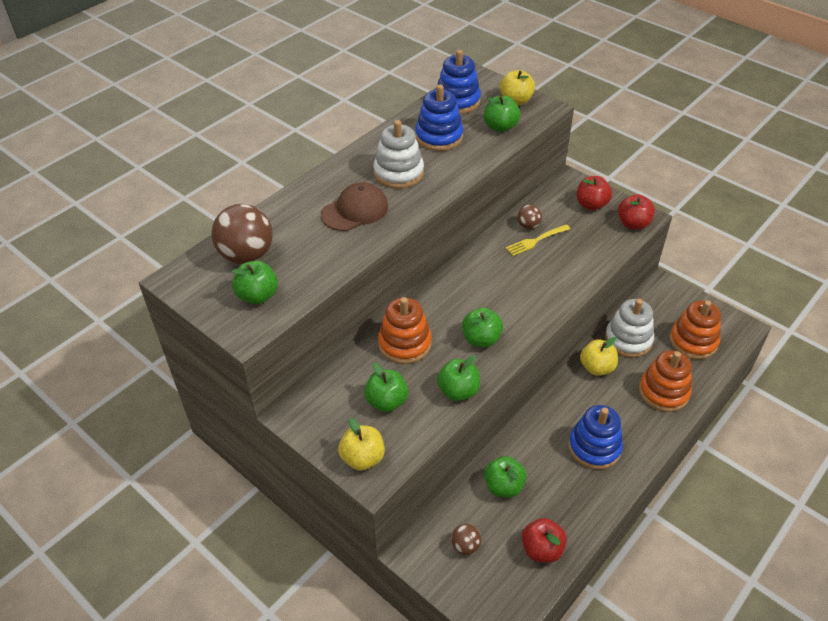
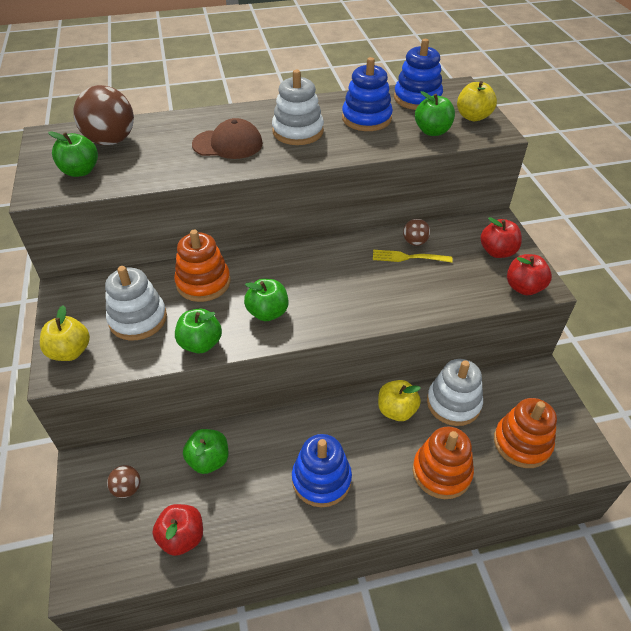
camera: 35 degrees right, 0 degrees up
green apple [364,363,408,412] -> white stacking toy [105,266,167,340]

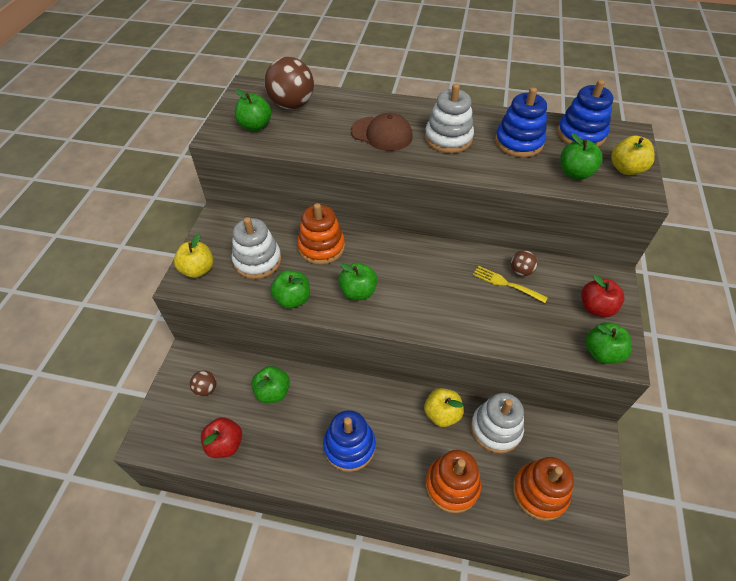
camera: 25 degrees right, 5 degrees up
red apple [507,254,552,295] -> green apple [585,322,631,364]

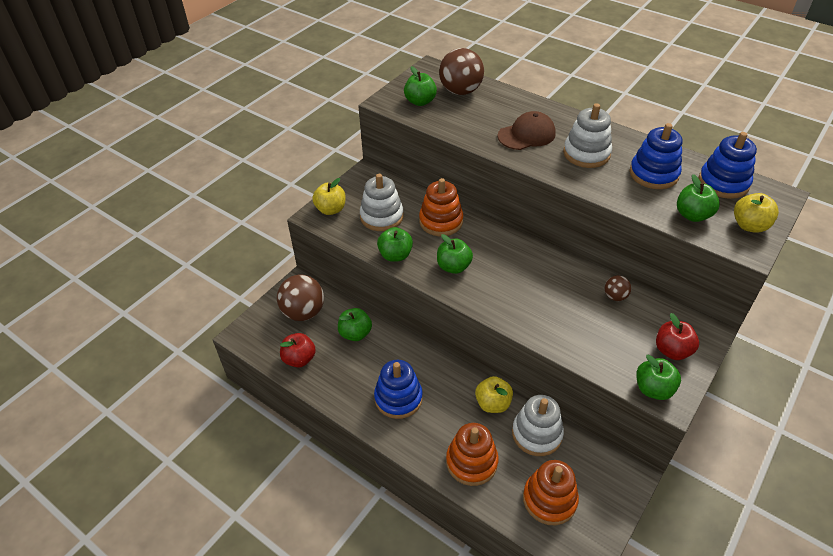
camera: 25 degrees right, 5 degrees down
brown ball [190,370,216,396] -> brown ball [277,275,324,321], size x2.02
brown cap [351,113,413,151] -> brown cap turned 75 degrees counterclockwise [498,111,556,150]
yellow fork [473,266,548,303] -> none

